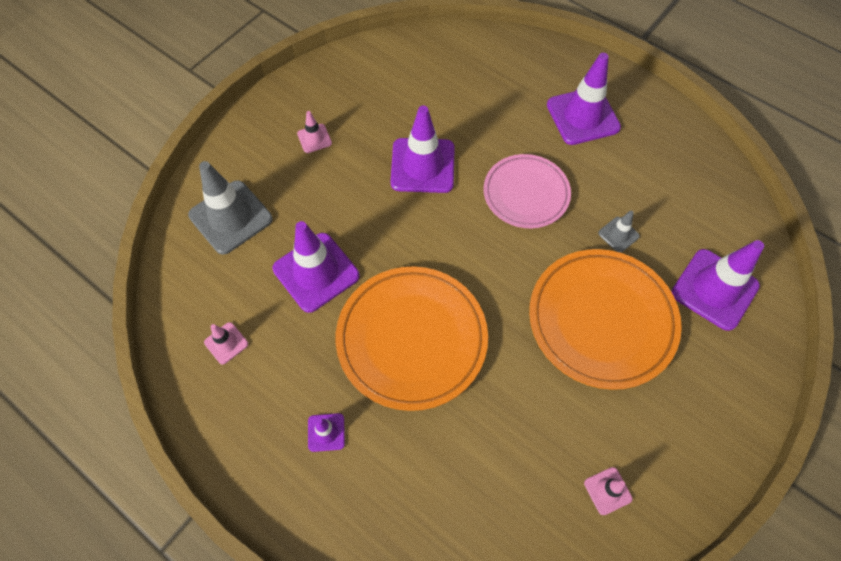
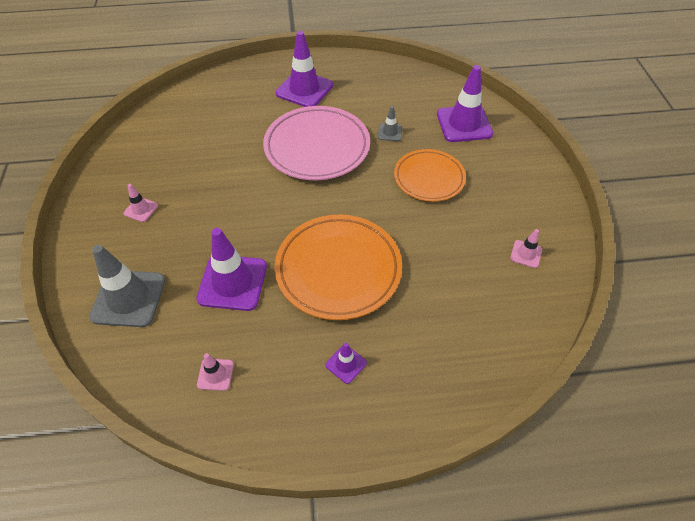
camera: 45 degrees left, 10 degrees down
purple traffic cone [390,105,455,193] -> none
pink plate [484,154,571,228] -> pink plate [263,106,370,180], size x1.56
orange plate [529,249,682,390] -> orange plate [394,149,466,202], size x0.64

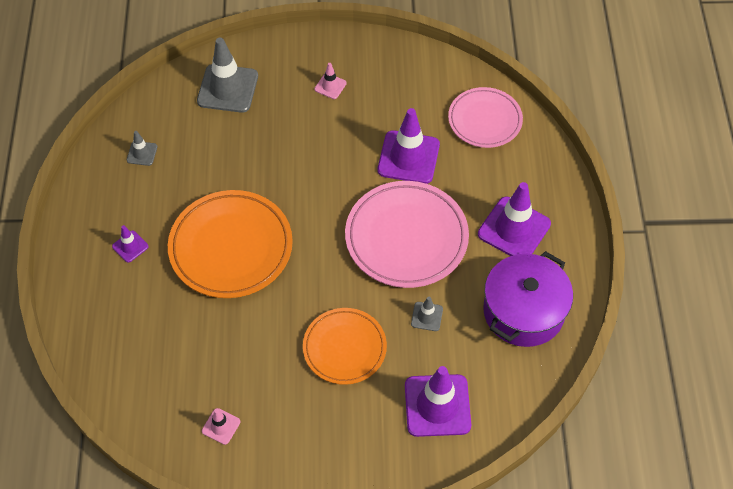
camera: 95 degrees right, 5 degrees up
purple traffic cone [196,228,267,311] -> purple traffic cone moved to [378,108,440,184]
pink traffic cone [197,353,234,391] -> grey traffic cone [127,131,157,166]
none -> pink plate [448,87,523,148]
none -> purple pot [483,251,573,347]

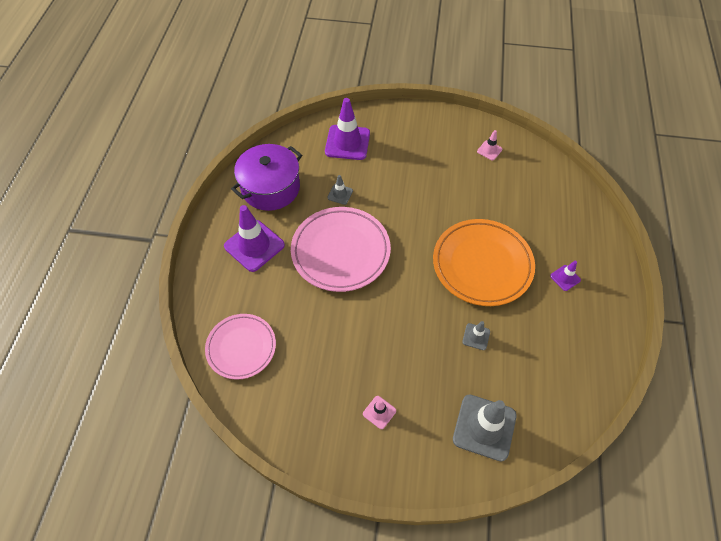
camera: 170 degrees left, 0 degrees up
grey traffic cone [127,131,157,166] -> grey traffic cone moved to [462,321,490,350]
orange plate [303,308,387,385] -> none
purple traffic cone [378,108,440,184] -> none

